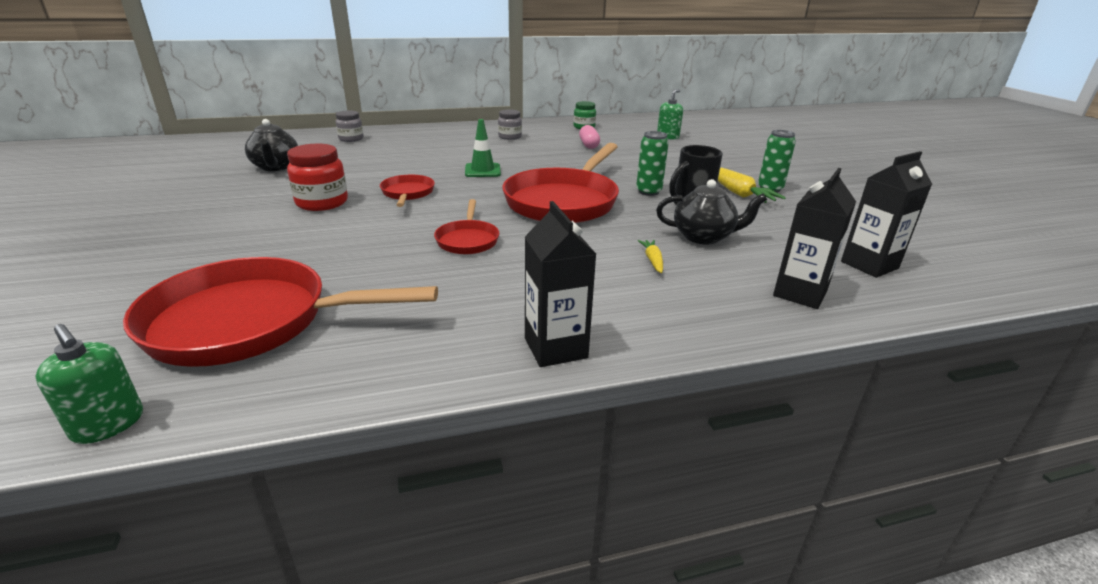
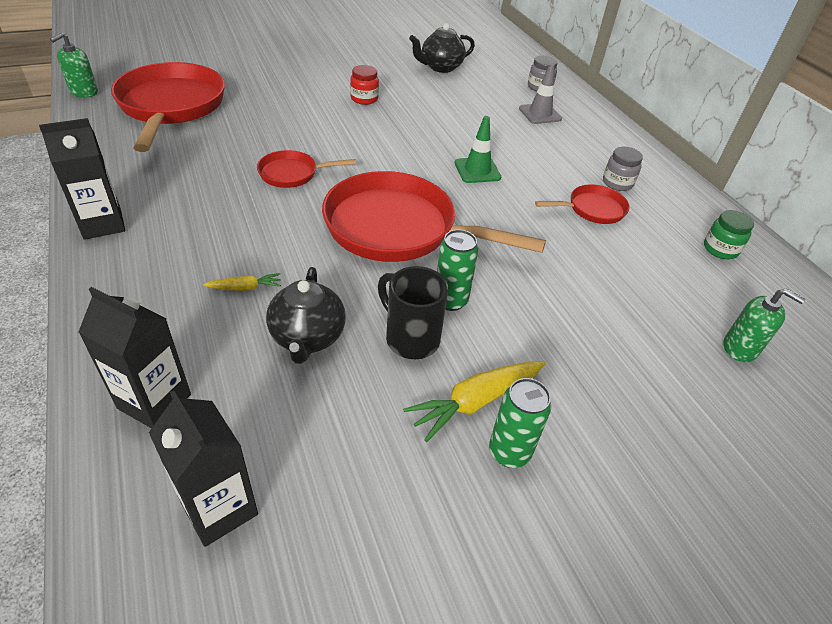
camera: 80 degrees right, 15 degrees up
red jar [287,144,348,211] -> red jar [350,65,379,105], size x0.64
red pan [380,175,435,207] -> red pan moved to [535,184,630,224]
pink capsule [579,125,600,149] -> none
none -> grey traffic cone [519,64,562,124]

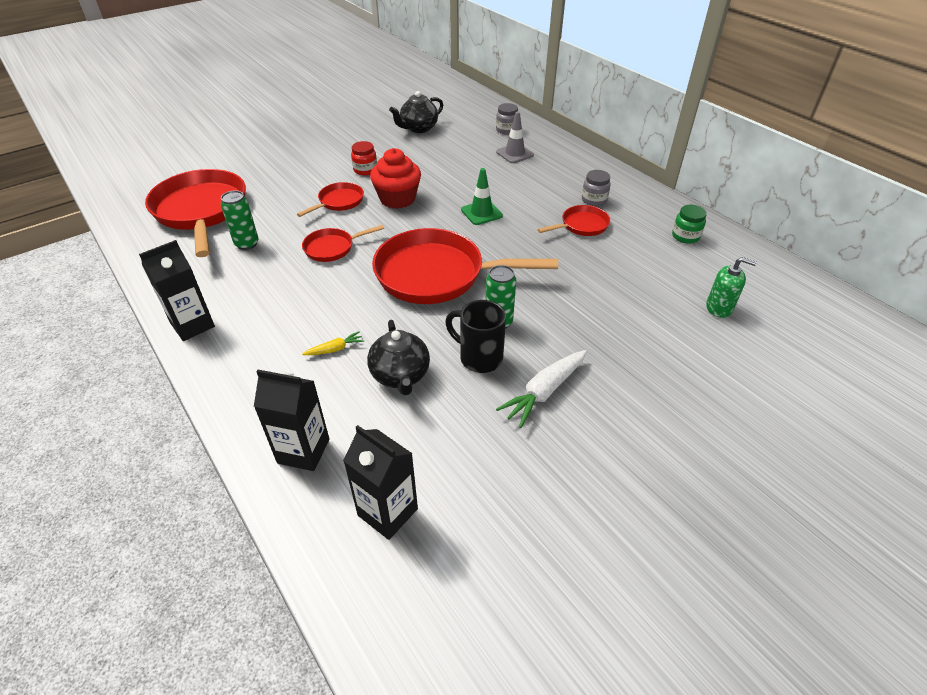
camera: 10 degrees left, 0 degrees up
green soap dispenser [50,33,98,98] -> none
yellow carrot [403,361,546,442] -> white carrot [496,350,587,428]
green can [489,378,551,468] -> green can moved to [221,190,259,250]
none -> red pan [297,182,364,217]
none -> red cupcake [370,148,421,209]

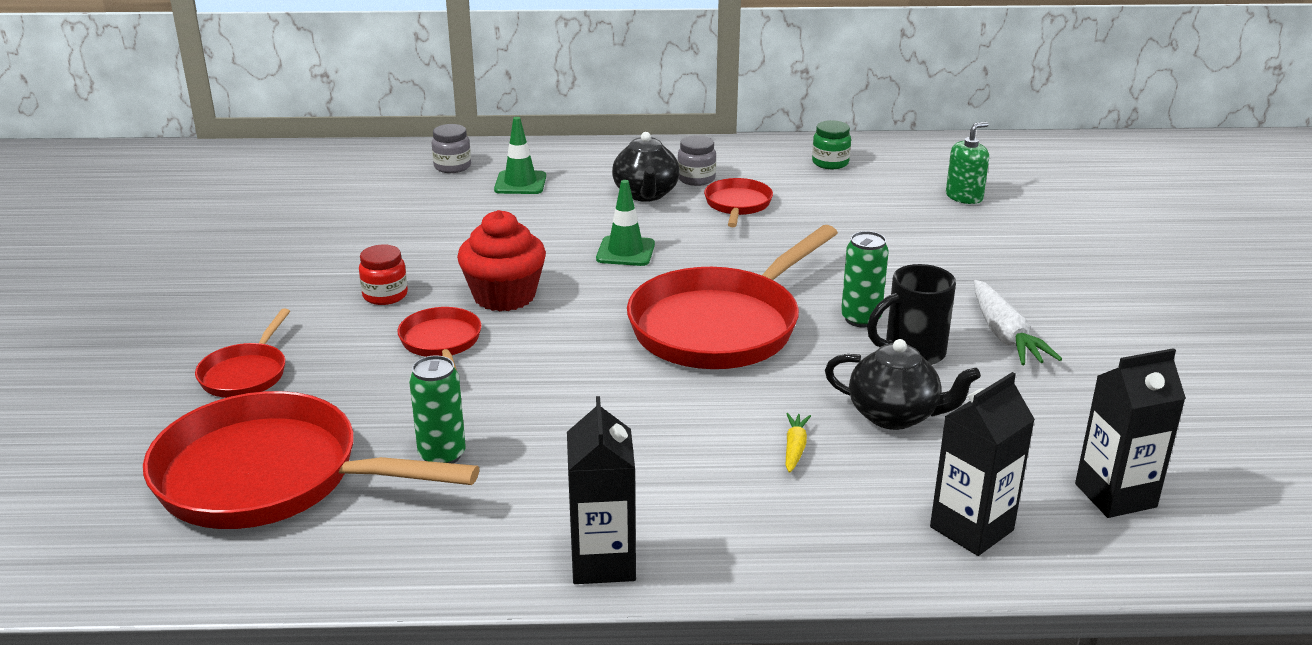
camera: 55 degrees left, 15 degrees down
red pan [302,225,384,262] -> red pan moved to [195,308,290,398]
black teapot [389,91,443,133] -> black teapot moved to [612,132,680,202]
grey traffic cone [496,112,534,163] -> green traffic cone [494,117,546,194]

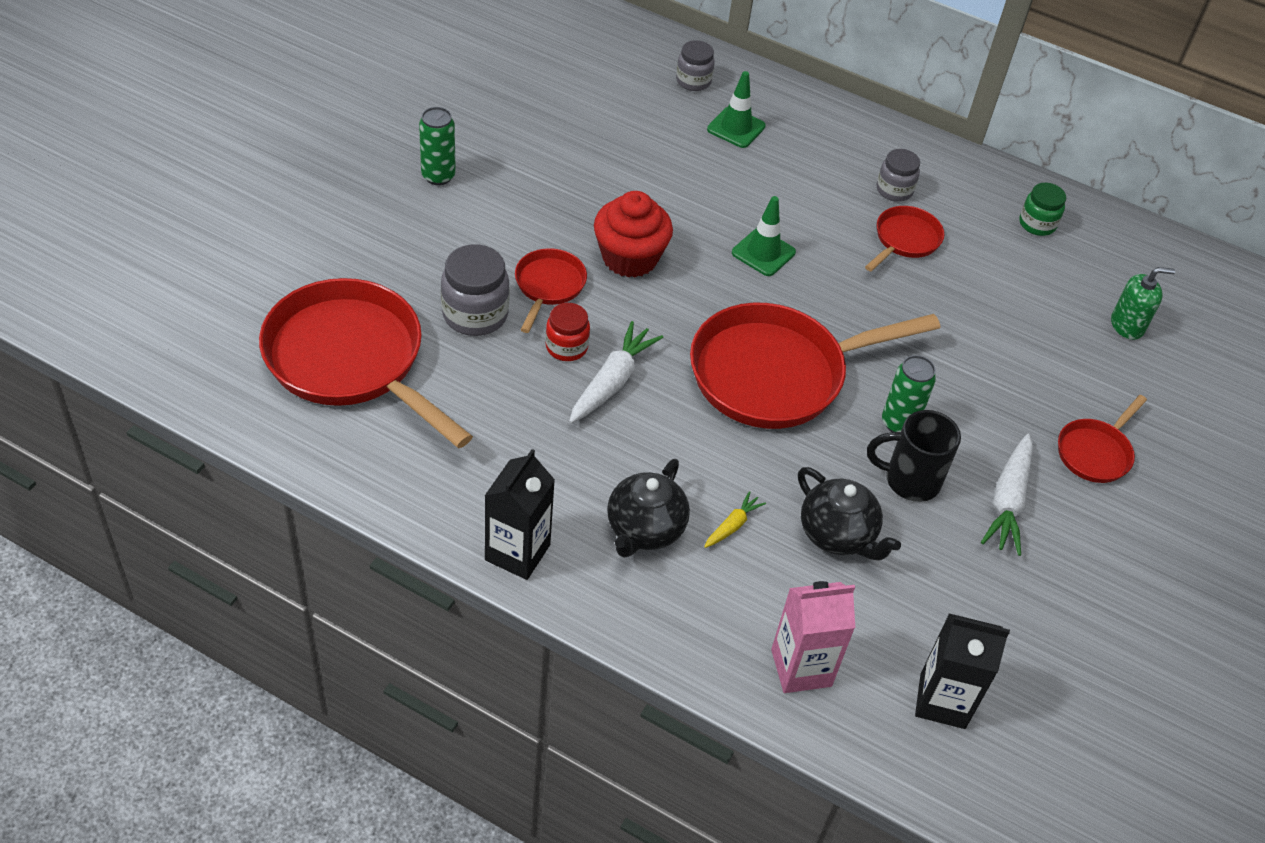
camera: 25 degrees right, 20 degrees up
red pan [195,308,290,398] -> red pan moved to [1058,395,1147,483]
red jar [359,245,408,305] -> red jar moved to [545,303,590,361]
green can [409,355,466,464] -> green can moved to [419,107,456,185]
black teapot [612,132,680,202] -> black teapot moved to [607,459,690,558]
black carton [930,372,1035,556] -> pink carton [771,581,855,693]
none -> grey jar [441,244,510,336]
none -> white carrot [569,321,664,423]

